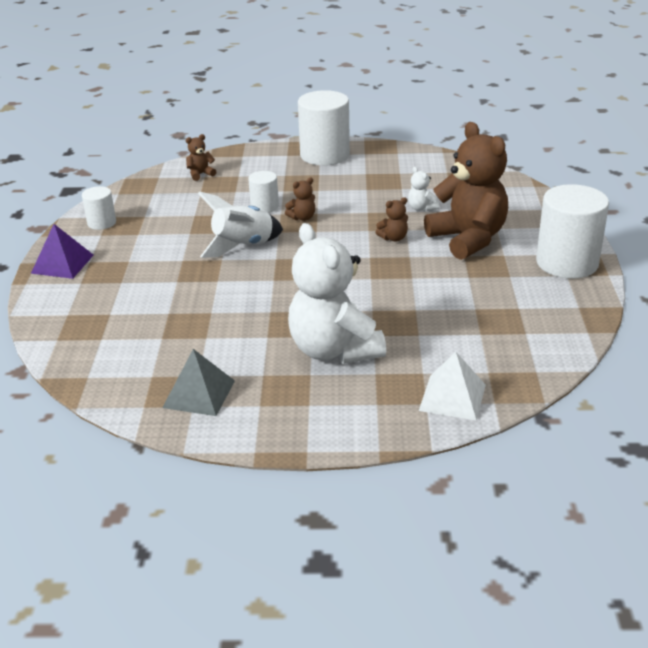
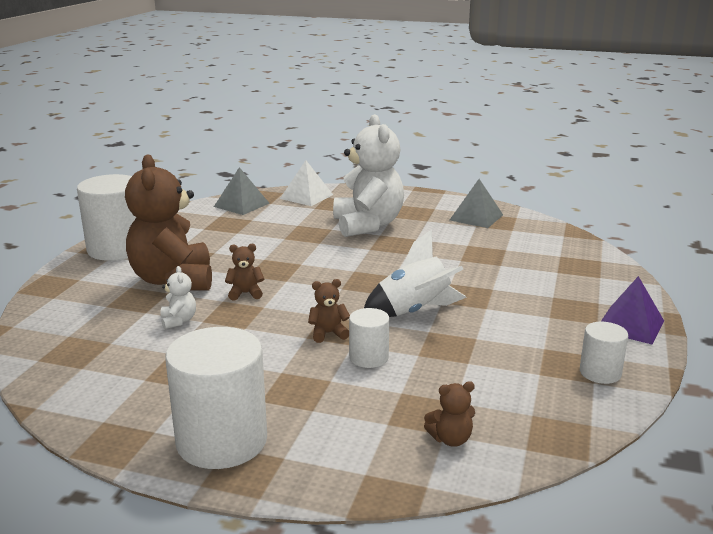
camera: 165 degrees left, 10 degrees down
none -> grey pyramid [214,167,269,215]

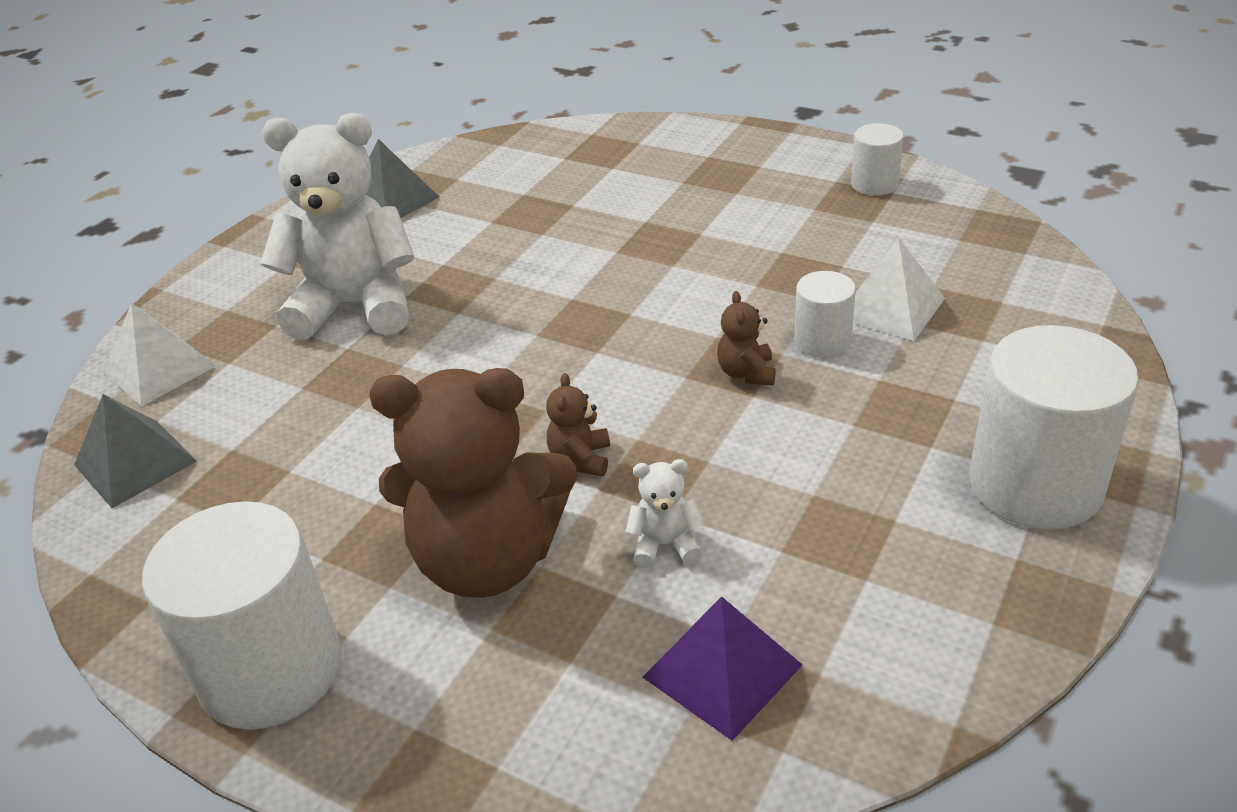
camera: 75 degrees left, 15 degrees up
white rocket [364,229,466,317] -> none
brown teddy bear [424,381,475,447] -> none
purple pyramid [601,276,664,344] -> purple pyramid moved to [642,596,803,741]
none -> white pyramid [853,238,945,341]

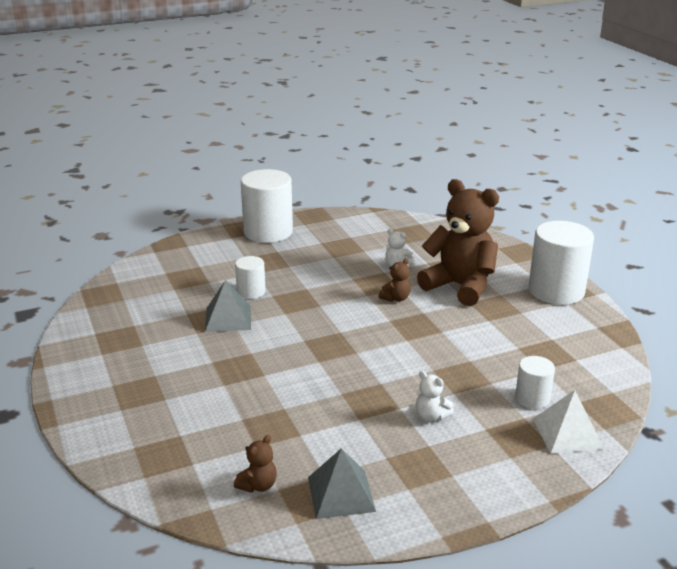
camera: 145 degrees left, 10 degrees down
grey pyramid [74,394,197,508] -> grey pyramid moved to [205,280,251,332]
white teddy bear [260,113,415,340] -> white teddy bear [416,371,454,422], size x0.40
purple pyramid [642,596,803,741] -> none
brown teddy bear [717,291,776,385] -> brown teddy bear moved to [234,435,277,493]
white cylinder [851,123,904,196] -> white cylinder moved to [515,356,555,409]
white pyramid [853,238,945,341] -> none

